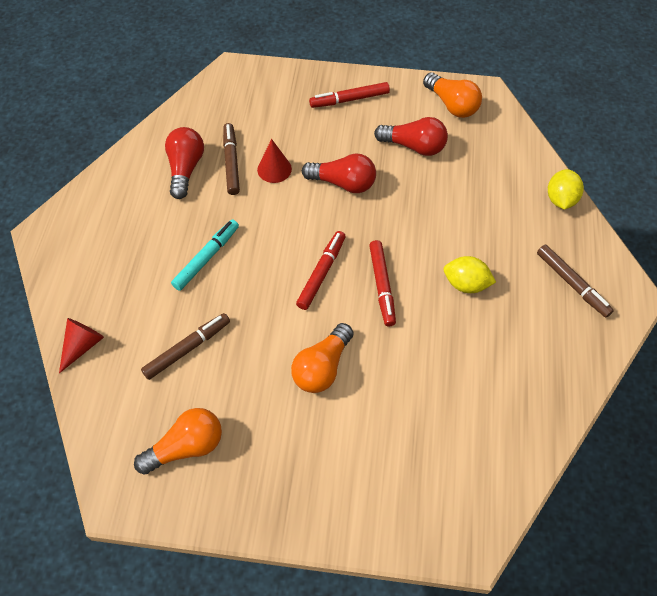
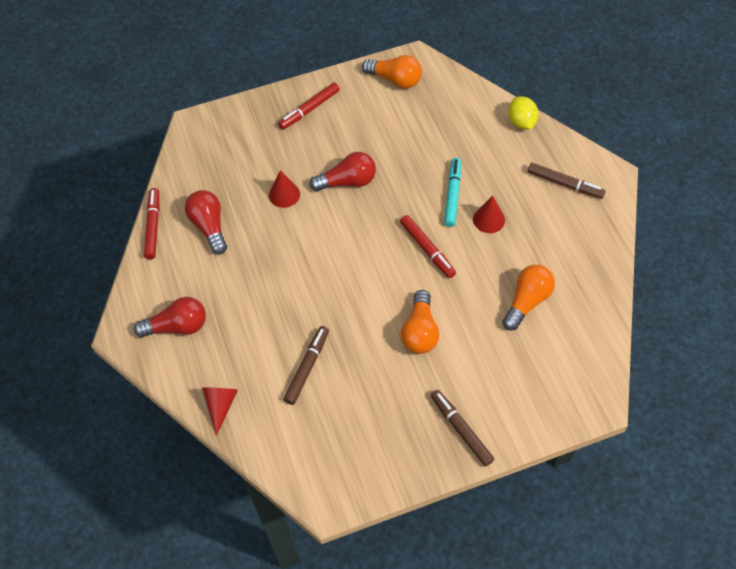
camera: 25 degrees left, 0 degrees up
orange light bulb [134,408,222,475] -> orange light bulb moved to [503,265,555,330]
turquoise marker [171,219,239,291] -> turquoise marker moved to [444,158,461,227]
brown marker [223,123,240,195] -> brown marker moved to [431,390,494,466]
red marker [296,231,346,310] -> red marker moved to [144,188,159,259]
red light bulb [374,117,448,156] -> red light bulb moved to [134,297,206,338]
yellow lemon [444,256,496,293] -> red cone [473,196,505,233]

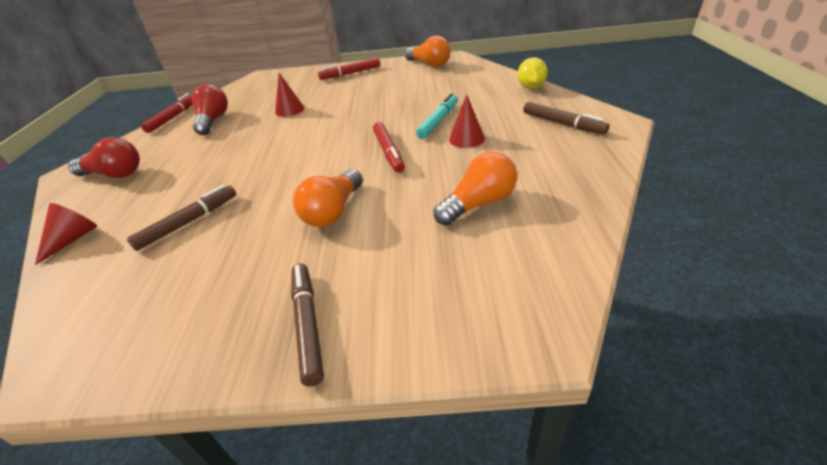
camera: 20 degrees right, 20 degrees down
red light bulb [309,152,376,191] -> none

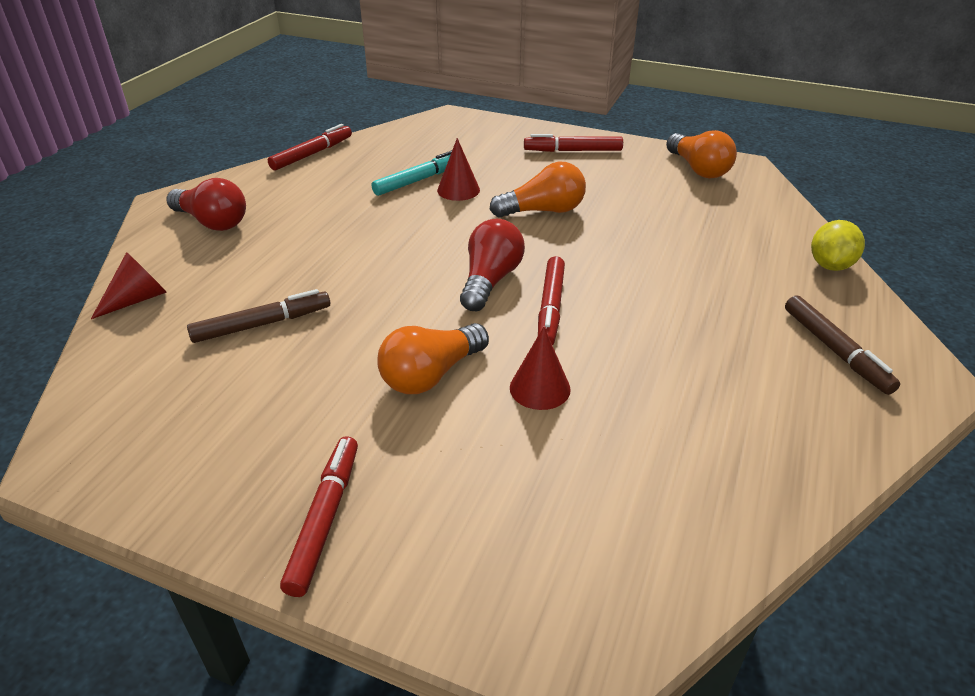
camera: 20 degrees right, 0 degrees up
red light bulb [192,84,228,135] -> red light bulb moved to [460,219,525,311]
brown marker [291,263,324,387] -> red marker [280,436,358,597]
turquoise marker [416,93,458,139] -> turquoise marker moved to [371,150,452,196]
orange light bulb [434,152,517,226] -> orange light bulb moved to [489,162,586,218]
red cone [449,94,485,148] -> red cone moved to [510,327,571,410]

